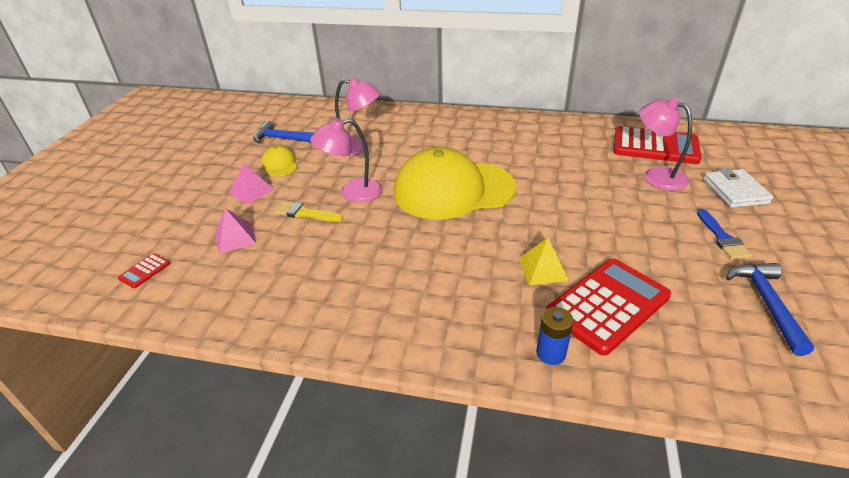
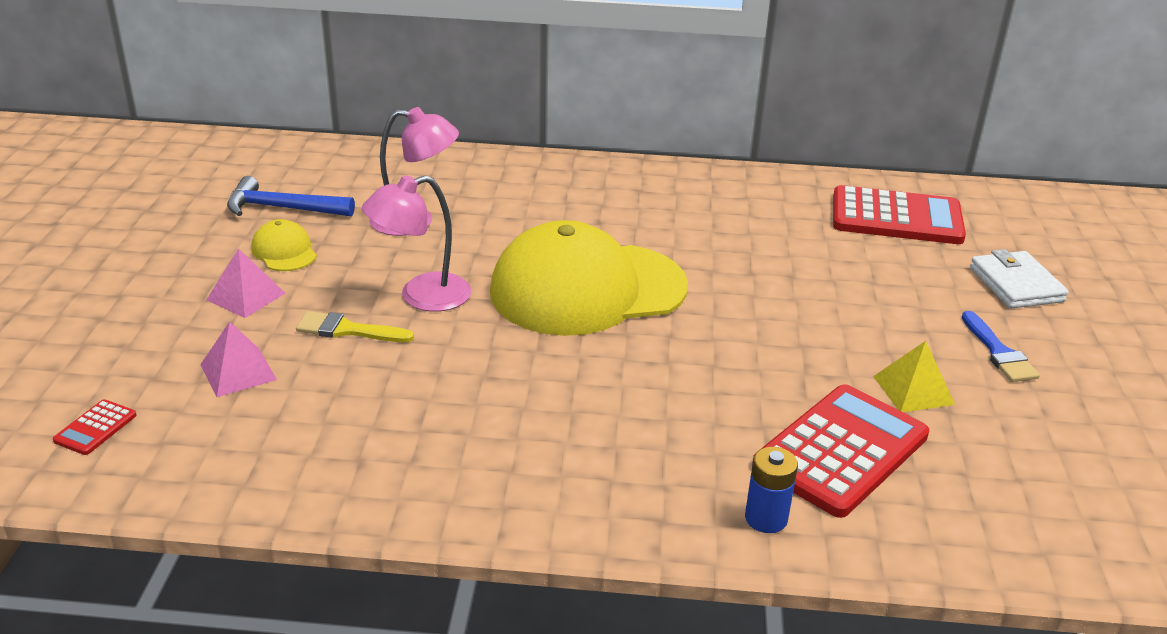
camera: 10 degrees left, 5 degrees down
yellow pyramid [519,238,569,285] -> yellow pyramid moved to [873,341,955,412]
pink lamp [640,98,692,191] -> none
blue hammer [726,263,814,356] -> none

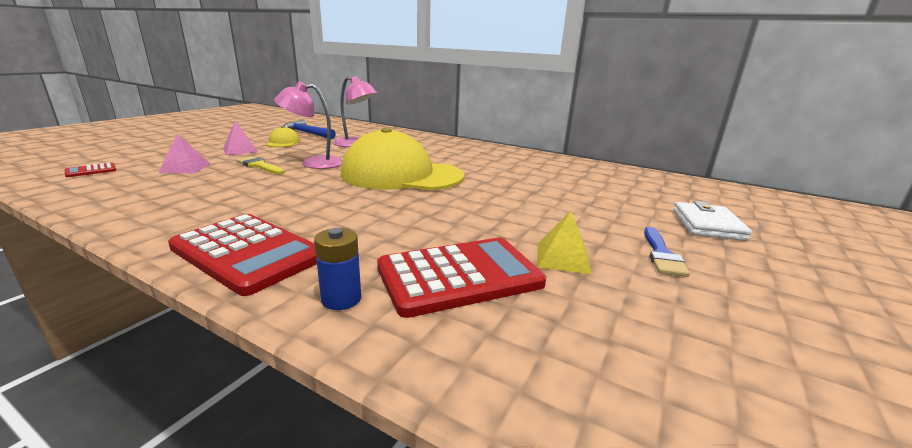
camera: 25 degrees right, 10 degrees down
red calculator [833,185,966,244] -> red calculator moved to [168,214,317,296]

